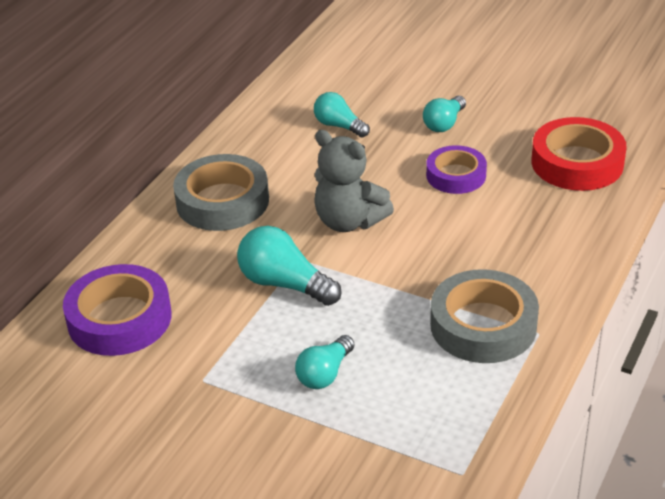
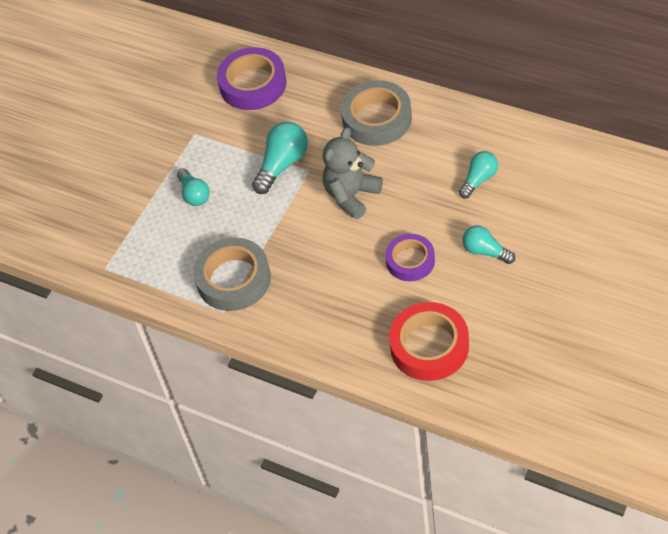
camera: 95 degrees right, 15 degrees up
turquoise light bulb [295,335,355,389] -> turquoise light bulb turned 150 degrees counterclockwise [177,169,210,206]

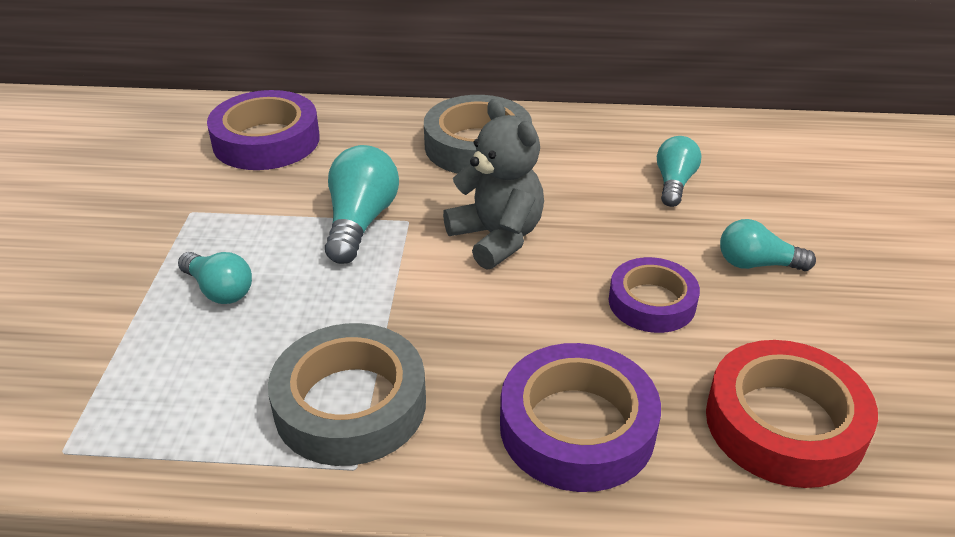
camera: 30 degrees left, 15 degrees down
grey teddy bear [323,127,383,220] -> grey teddy bear turned 135 degrees clockwise [443,99,544,270]
none -> purple tape [500,343,661,492]

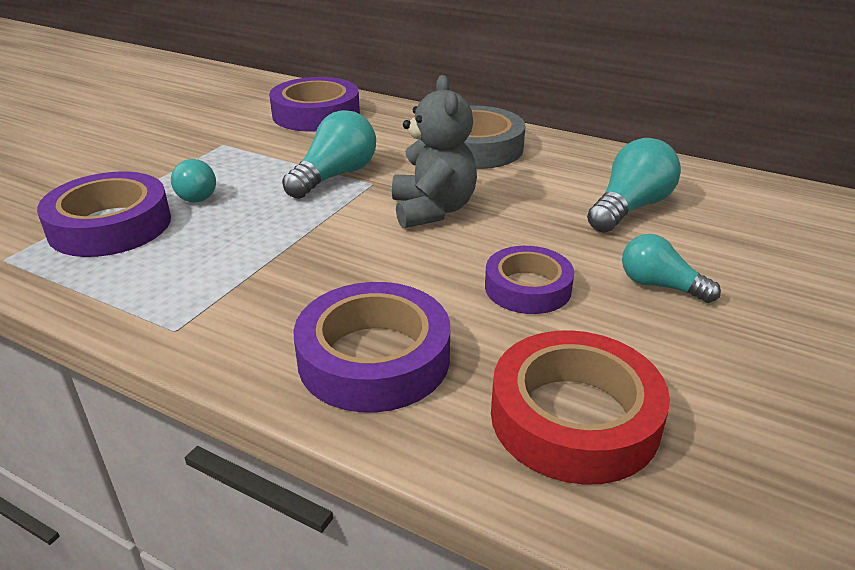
camera: 25 degrees right, 5 degrees down
grey tape [268,323,426,466] -> none
turquoise light bulb [657,136,701,207] -> turquoise light bulb [587,138,681,233], size x1.52
none -> purple tape [37,171,171,257]

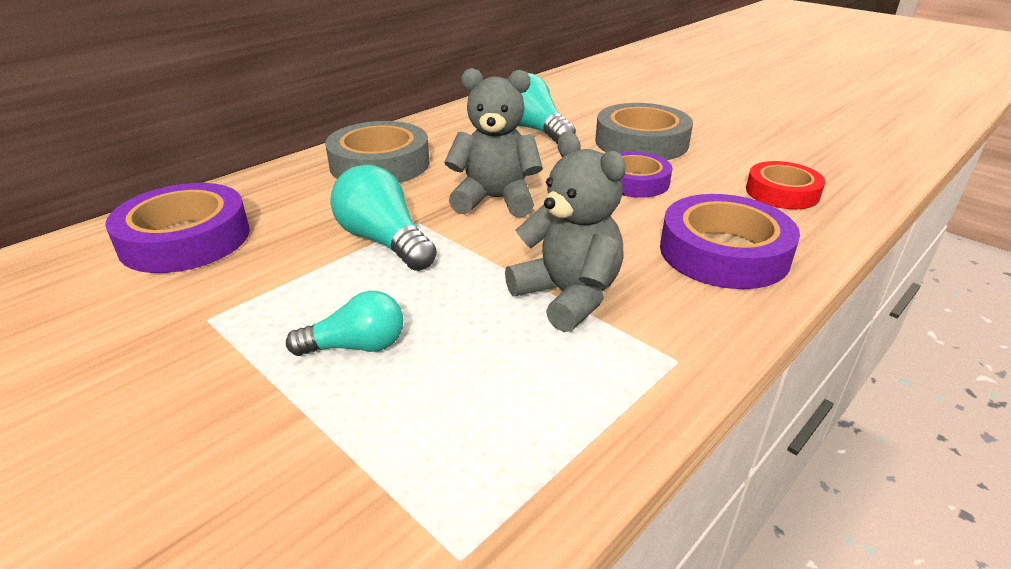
camera: 75 degrees left, 0 degrees up
purple tape [37,171,171,257] -> none
red tape [491,330,670,485] -> red tape [746,161,825,209], size x0.65
turquoise light bulb [622,234,721,303] -> grey tape [595,103,693,160]
none -> grey teddy bear [505,132,626,332]

